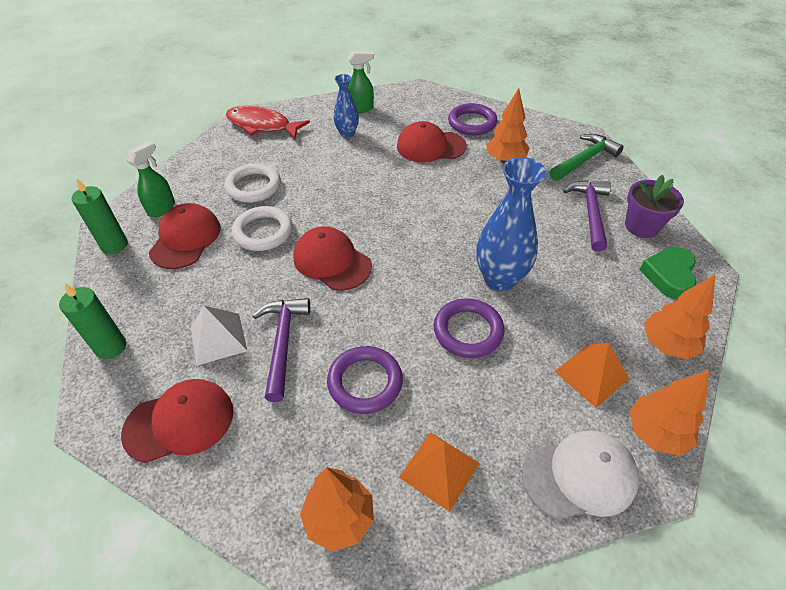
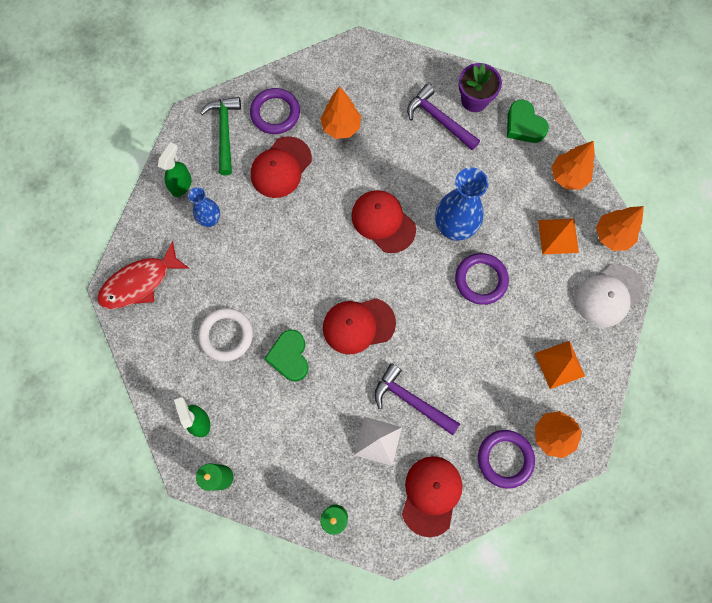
camera: 55 degrees left, 25 degrees up
red cap [149,203,220,269] -> red cap moved to [351,190,416,253]
white ring [232,206,292,251] -> green heart [264,330,308,382]
purple ring [327,346,403,414] -> purple ring moved to [478,430,535,489]
white cap [522,431,639,520] -> white cap turned 150 degrees counterclockwise [575,264,644,327]
green hammer [550,134,624,181] -> green hammer moved to [200,97,241,175]

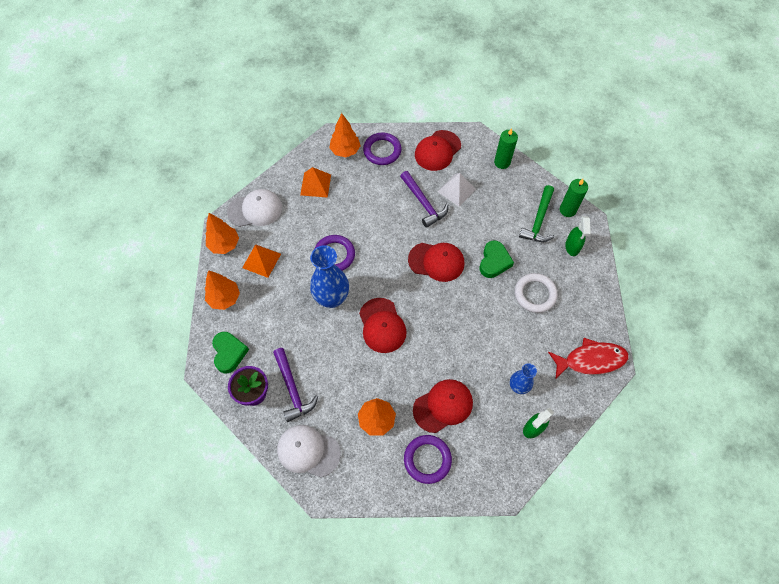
camera: 155 degrees left, 10 degrees down
green hammer [200,97,241,175] -> green hammer moved to [519,185,554,242]
none -> white cap [277,425,341,477]

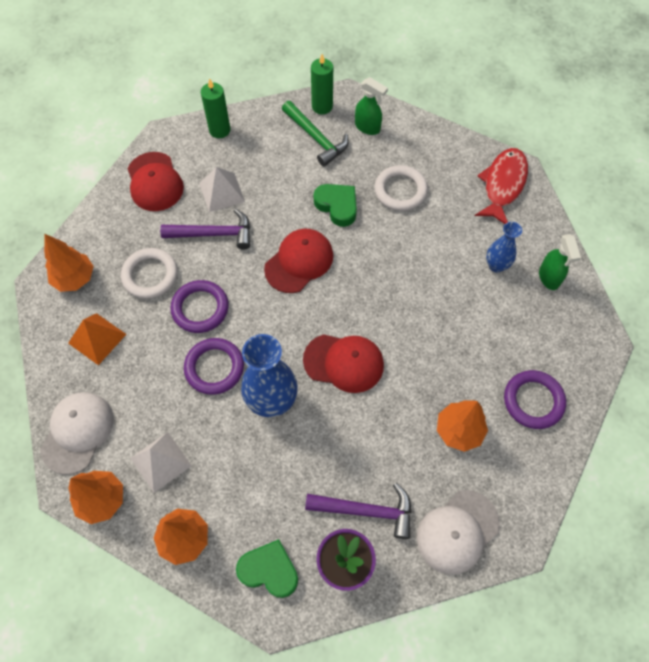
camera: 60 degrees left, 0 degrees up
orange pyramid [242,244,281,278] -> white pyramid [131,432,192,493]
purple ring [363,132,402,165] -> purple ring moved to [170,280,229,333]
red cap [413,379,473,433] -> none
none -> white ring [121,248,178,299]

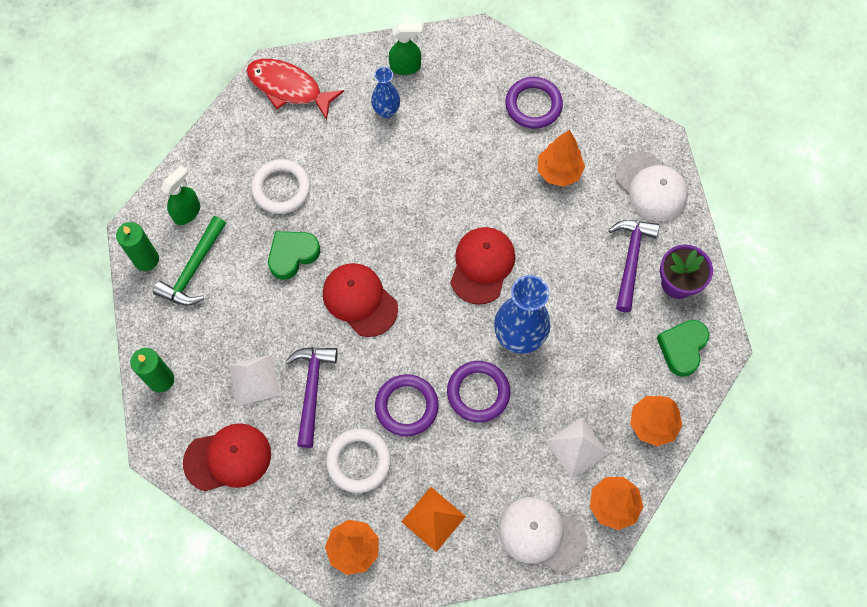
camera: 85 degrees left, 5 degrees up
green hammer [282,101,349,166] -> green hammer turned 150 degrees clockwise [153,216,226,306]

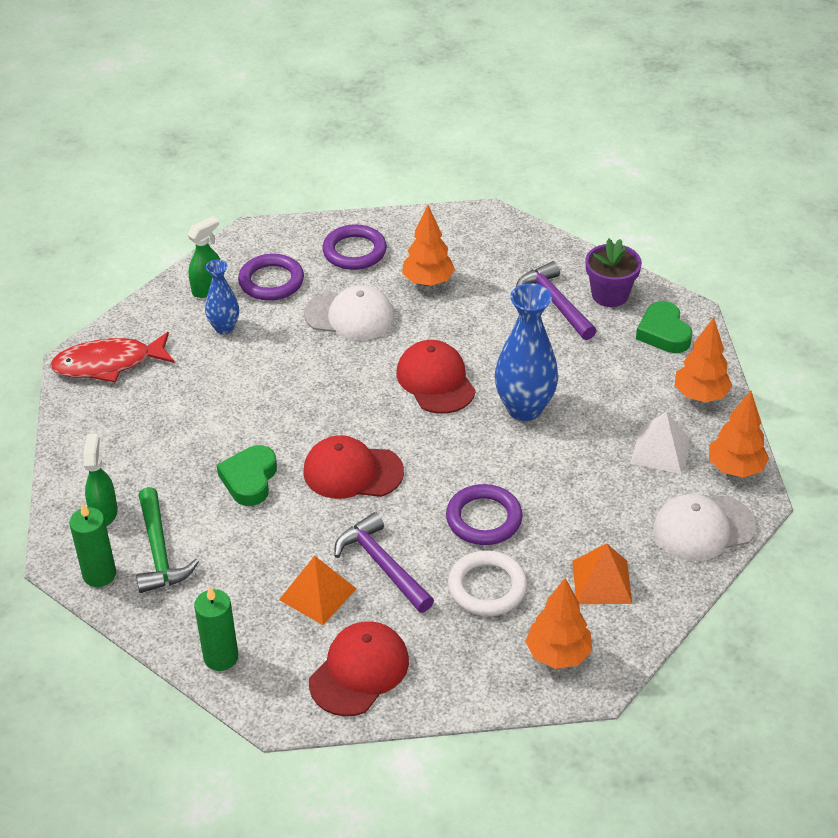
camera: 40 degrees left, 25 degrees down
white pyramid [229,354,281,406] -> orange pyramid [279,556,357,625]
white ring [251,159,310,214] -> none
purple ring [447,361,510,422] -> purple ring moved to [238,254,304,301]
white cap [615,152,688,221] -> white cap moved to [304,285,395,341]

